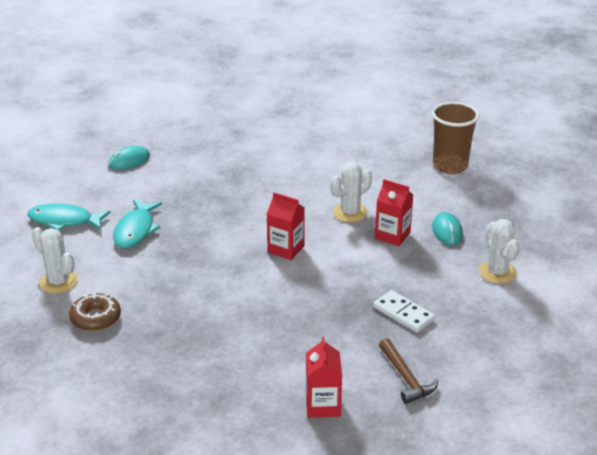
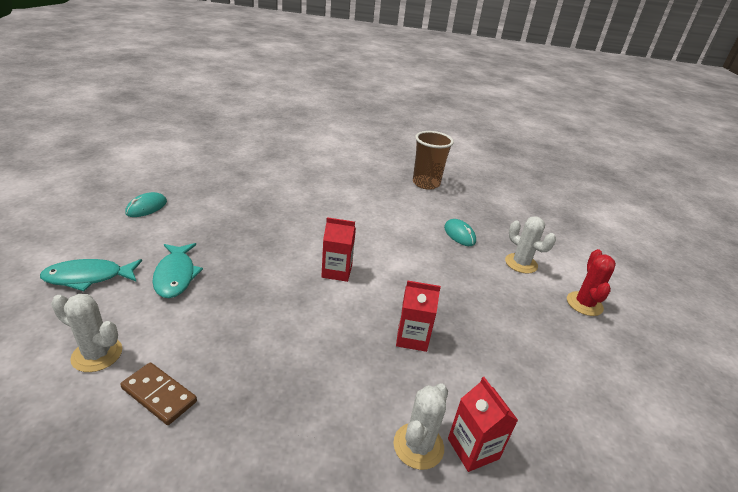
camera: 25 degrees left, 0 degrees up
brown donut [69,293,121,331] -> brown domino [120,362,197,425]
white cactus [330,162,372,222] -> white cactus moved to [394,384,448,470]
white domino [373,290,435,333] -> none
red carton [375,179,413,246] -> red carton moved to [396,280,441,352]
brown hammer [379,338,438,404] -> none
none -> red cactus [567,249,616,316]

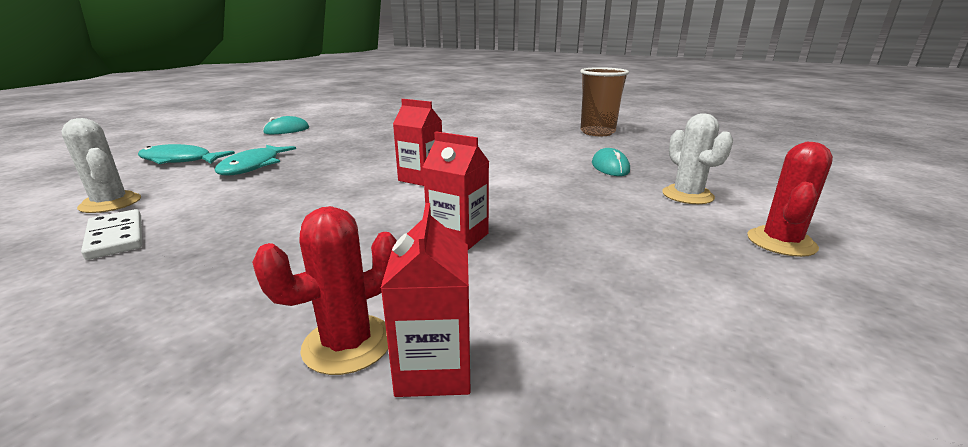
camera: 25 degrees right, 10 degrees down
brown domino [120,362,197,425] -> white domino [81,209,142,260]
white cactus [394,384,448,470] -> red cactus [252,206,397,375]

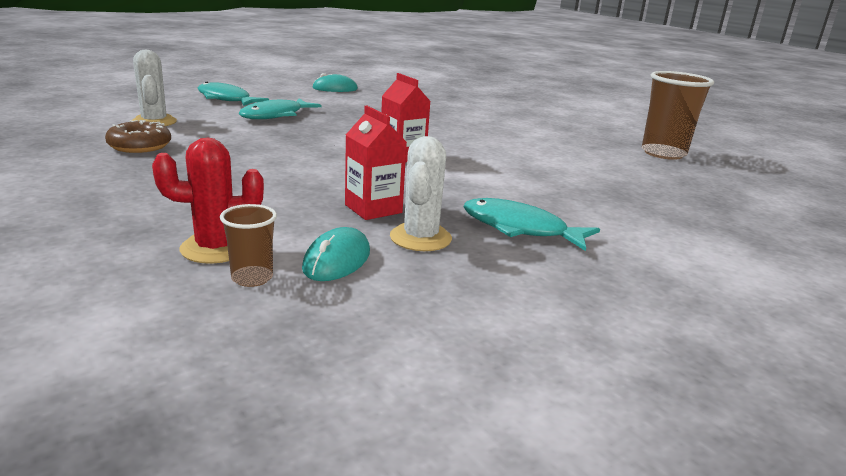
camera: 25 degrees right, 0 degrees up
white domino [81,209,142,260] -> brown donut [105,120,171,153]
red carton [381,203,471,397] -> brown cup [220,204,277,287]
turquoise mouse [592,148,630,176] -> turquoise mouse moved to [302,227,370,281]
white cactus [662,113,733,204] -> white cactus moved to [390,136,452,251]
red cactus [747,142,833,257] -> none
none -> turquoise fish [463,198,600,251]

